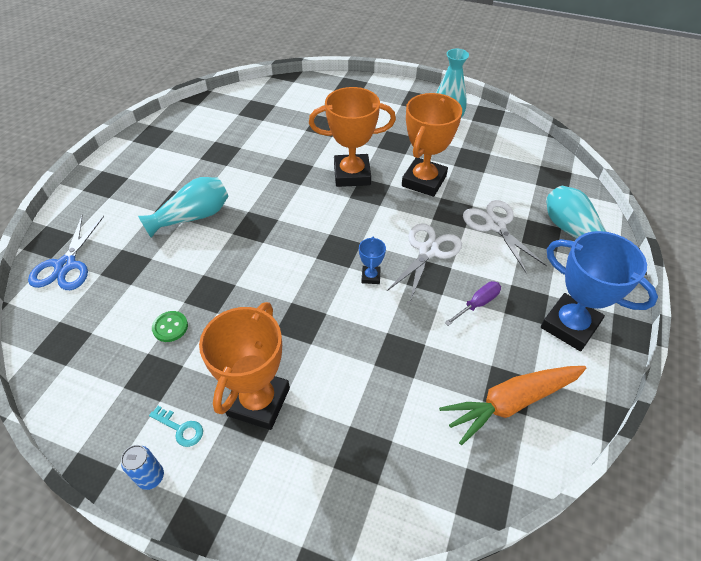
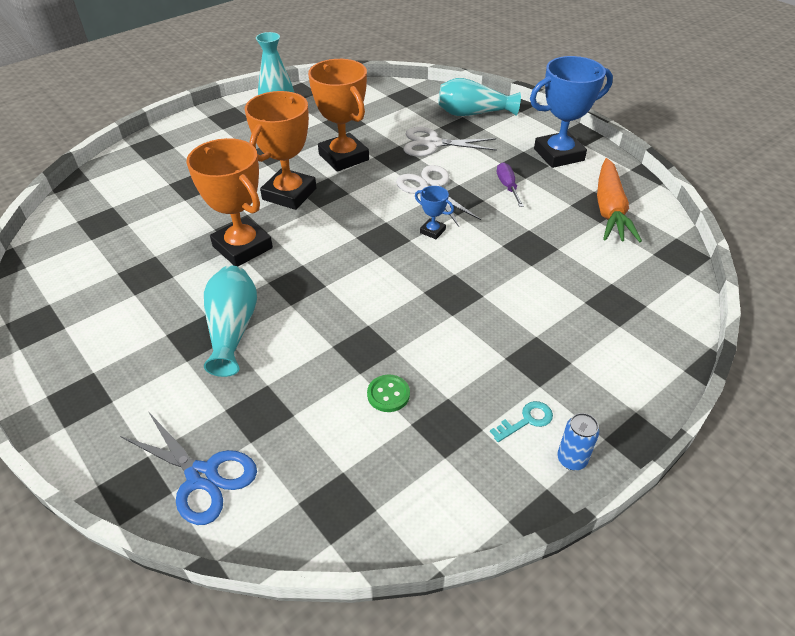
camera: 60 degrees left, 5 degrees down
orange trophy [199,302,290,430] -> orange trophy moved to [186,138,273,266]

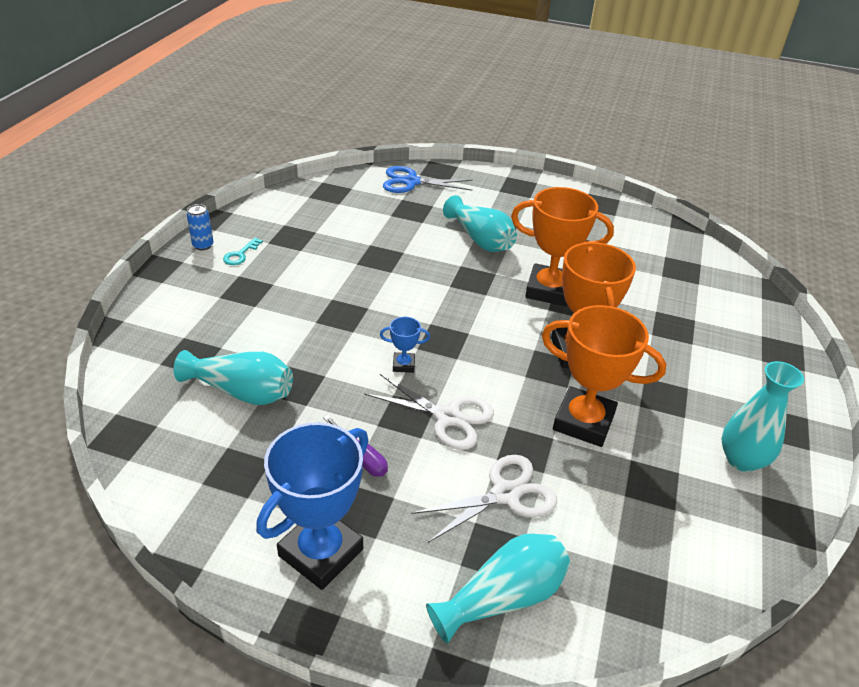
camera: 145 degrees right, 5 degrees down
green button [367,375,410,412] -> none
orange carrot [597,158,642,242] -> none
none -> turquoise vase [173,350,293,405]

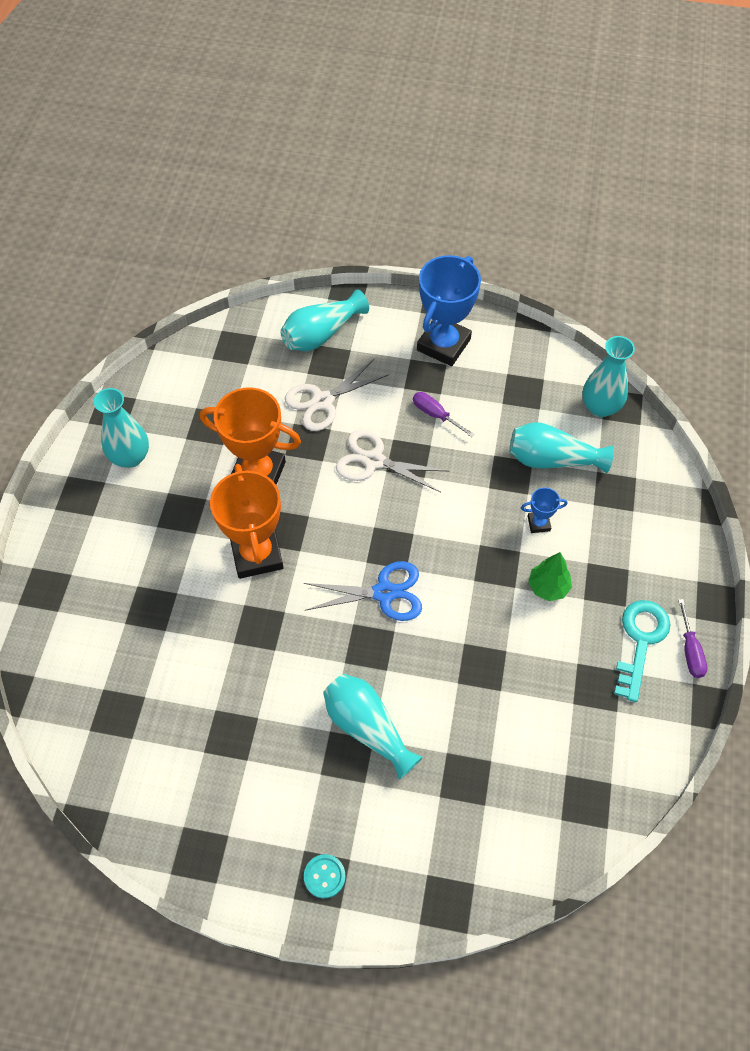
camera: 175 degrees right, 20 degrees up
blue can [187,204,214,250] -> purple screwdriver [678,599,707,678]
turquoise key [223,238,263,265] -> turquoise key [614,600,671,702], size x1.88
blue trophy [380,317,430,373] -> blue trophy moved to [521,488,567,533]
blue scissors [383,166,473,193] -> blue scissors moved to [304,561,422,621]
orange trophy [511,187,614,306] -> none
none -> turquoise button [304,854,346,899]
none -> green tree [528,552,572,601]
none -> turquoise vase [582,336,635,417]

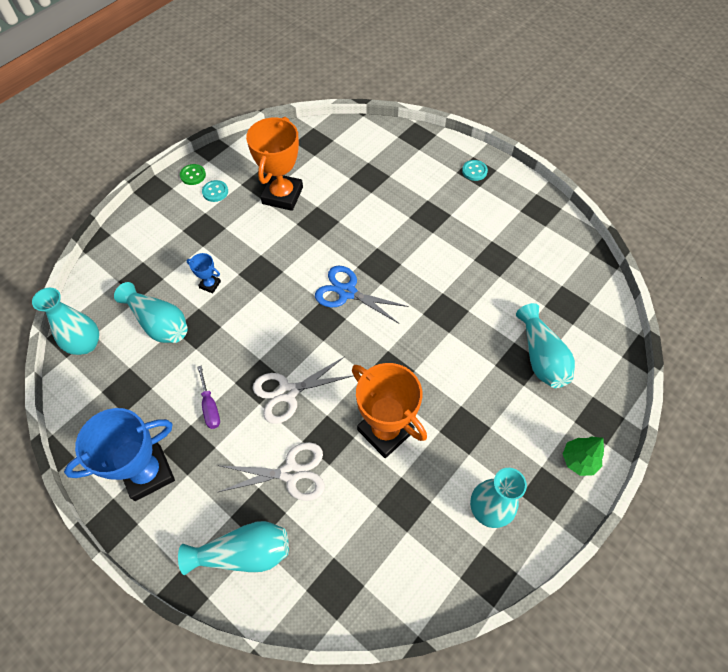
camera: 150 degrees left, 0 degrees up
orange trophy [210,464,283,579] -> orange trophy moved to [246,117,303,211]
turquoise vase [323,674,423,780] -> turquoise vase moved to [516,303,575,388]
white scissors [336,429,448,492] -> white scissors turned 105 degrees clockwise [253,356,354,424]
green tree [528,552,572,601] -> green tree moved to [563,437,604,476]
turquoise key [614,600,671,702] -> turquoise button [202,180,228,202]
purple screwdriver [678,599,707,678] -> green button [180,164,206,185]

